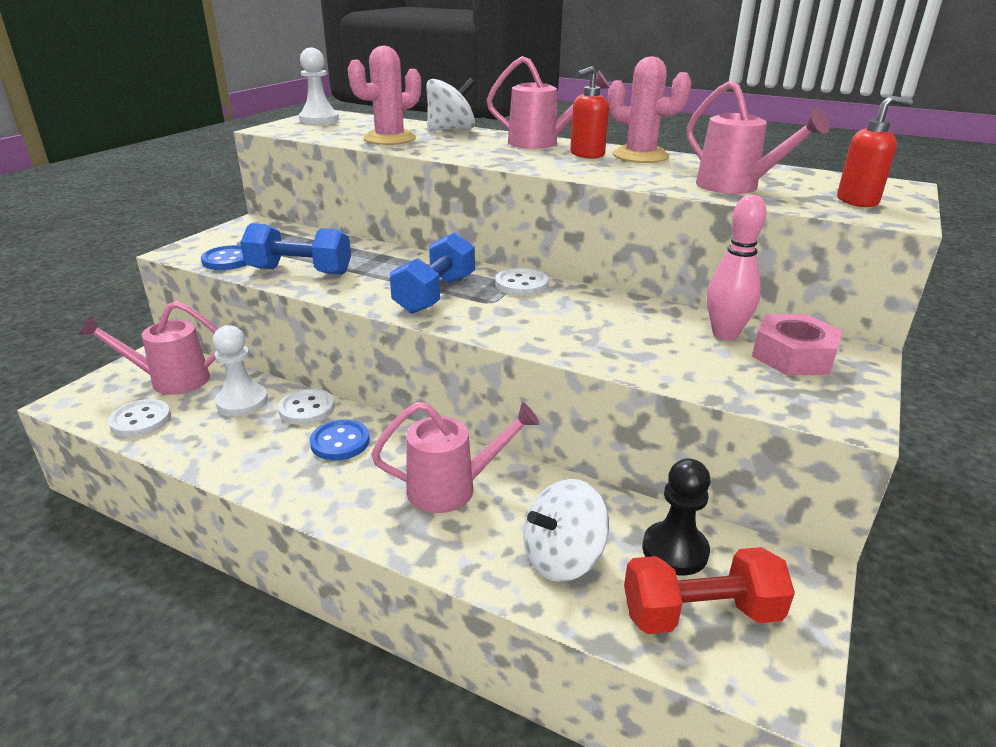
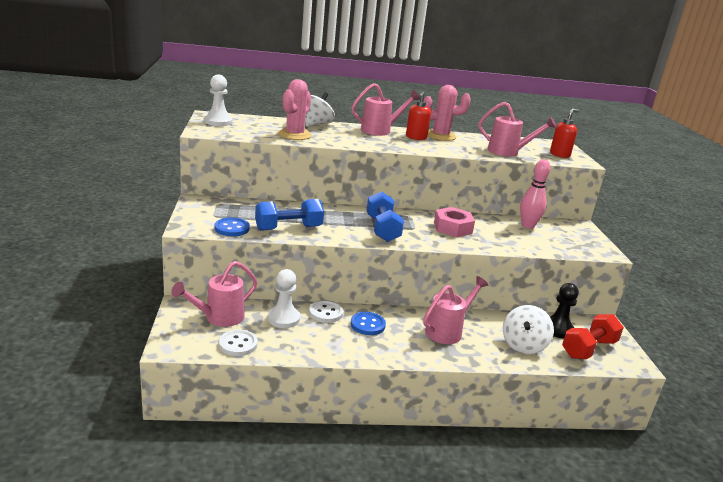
camera: 35 degrees left, 5 degrees down
white button [495,268,549,296] -> none
pink nut [752,314,842,375] -> pink nut moved to [434,207,475,237]

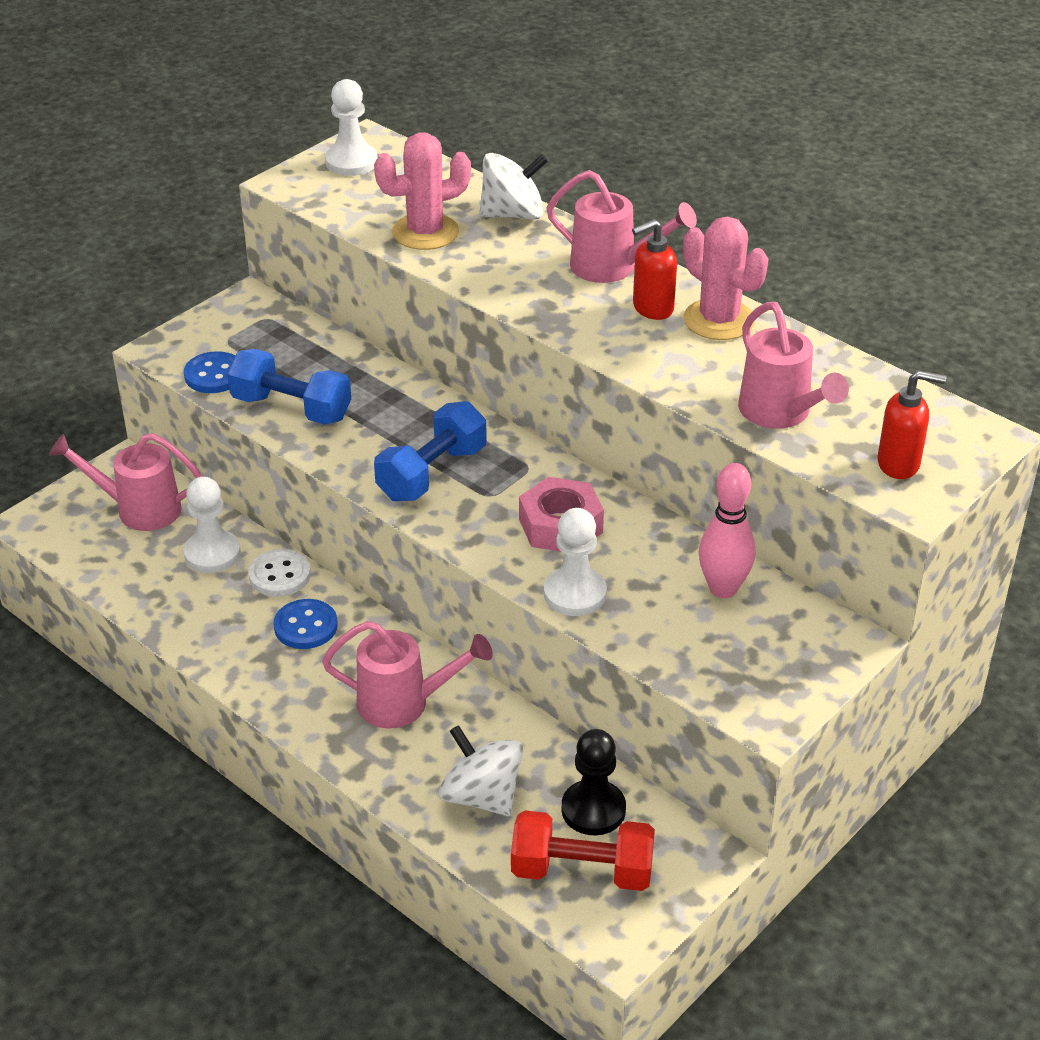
camera: 50 degrees right, 15 degrees up
white button [219,329,258,356] -> none
white spinning top [503,305,554,354] -> white spinning top turned 60 degrees clockwise [439,725,523,816]
none -> white pawn [544,508,607,616]

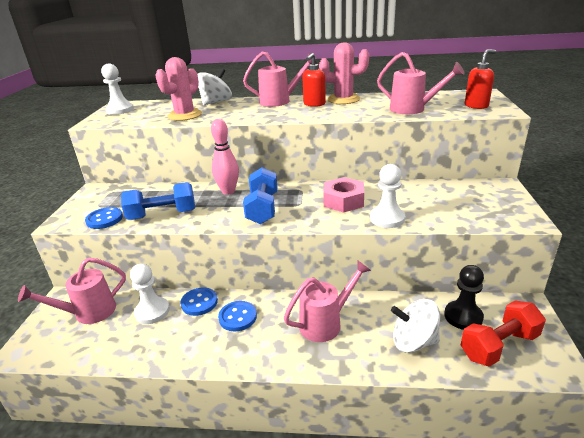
camera: 35 degrees left, 10 degrees down
white button [248,549,311,597] -> blue button [180,287,218,316]
pink bowling pin [698,463,755,598] -> pink bowling pin moved to [211,119,239,195]

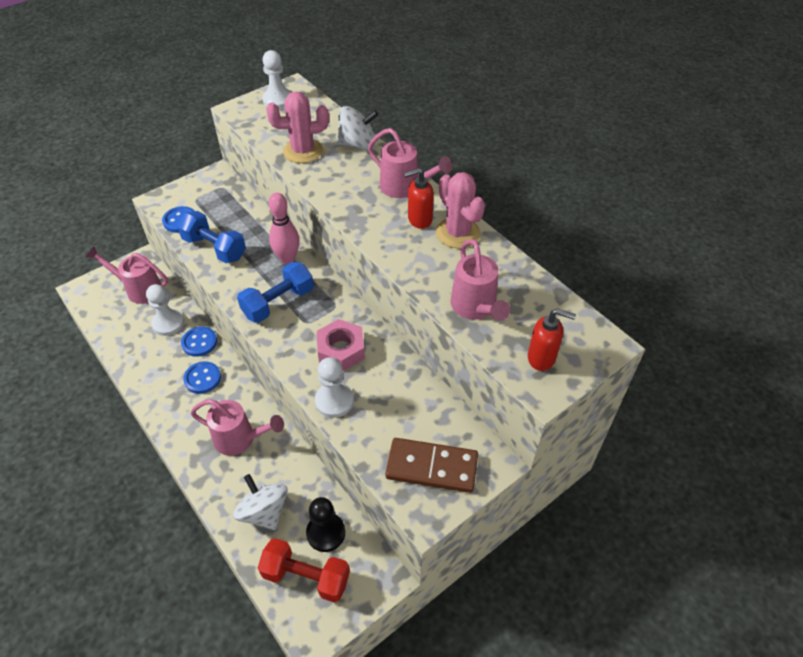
camera: 45 degrees right, 20 degrees up
none -> brown domino [385,438,478,493]

